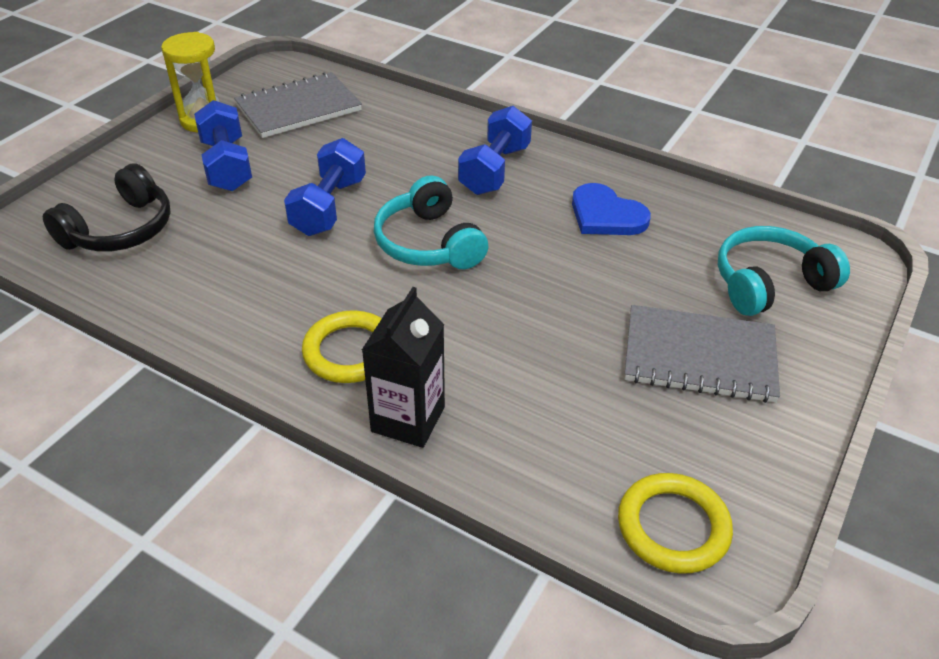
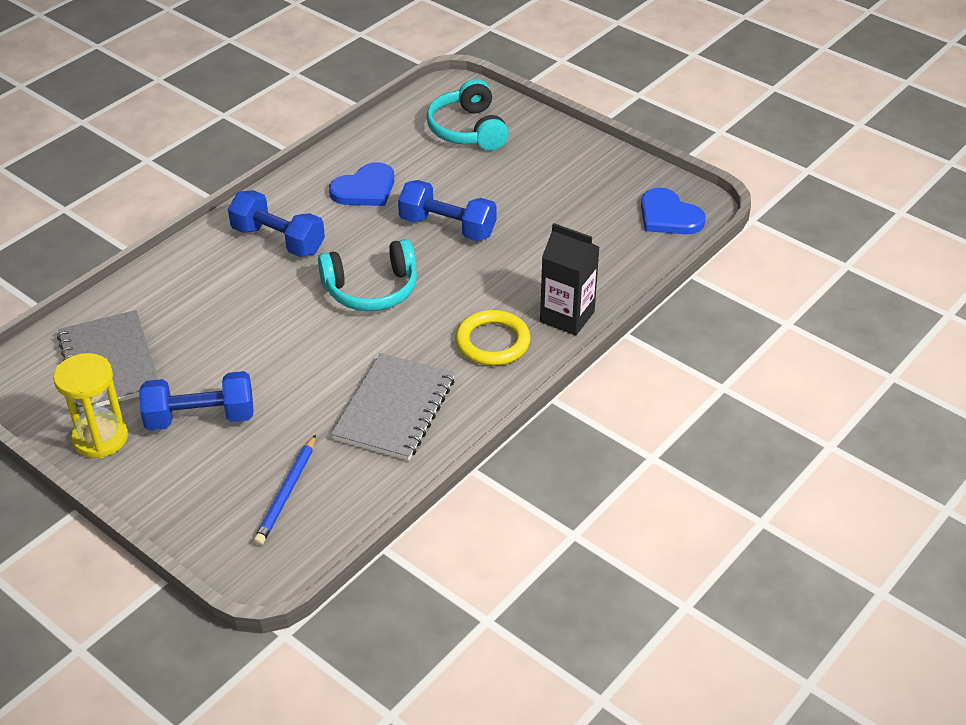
camera: 80 degrees left, 0 degrees up
black headphones [42,163,171,251] -> blue pencil [253,434,316,546]
blue dumbbell [284,138,366,236] -> blue dumbbell moved to [398,180,497,241]
yellow ring [618,473,733,573] -> blue heart [641,188,706,234]
grey notebook [625,305,780,403] -> grey notebook moved to [331,353,455,461]

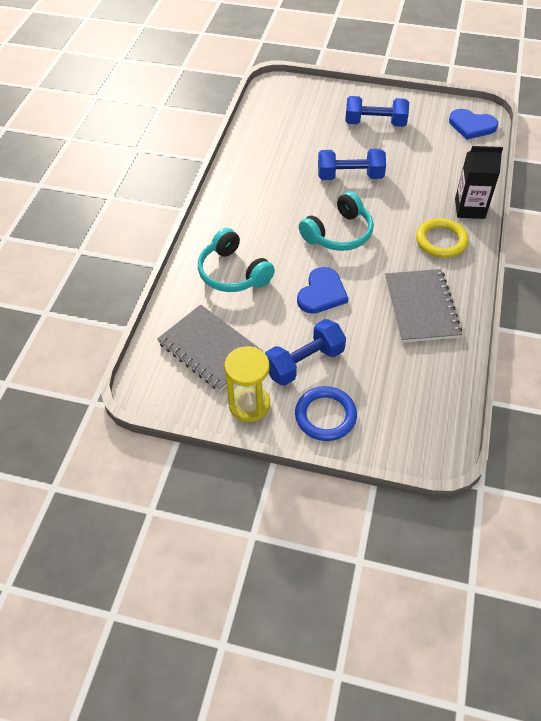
camera: 25 degrees left, 10 degrees up
blue dumbbell [228,190,325,257] -> blue dumbbell moved to [345,96,409,127]
blue pencil [253,434,316,546] -> none
blue heart [329,162,394,206] -> blue heart moved to [297,267,349,314]
turquoise headphones [427,79,509,150] -> turquoise headphones moved to [198,228,275,292]
none -> blue ring [295,386,357,441]

